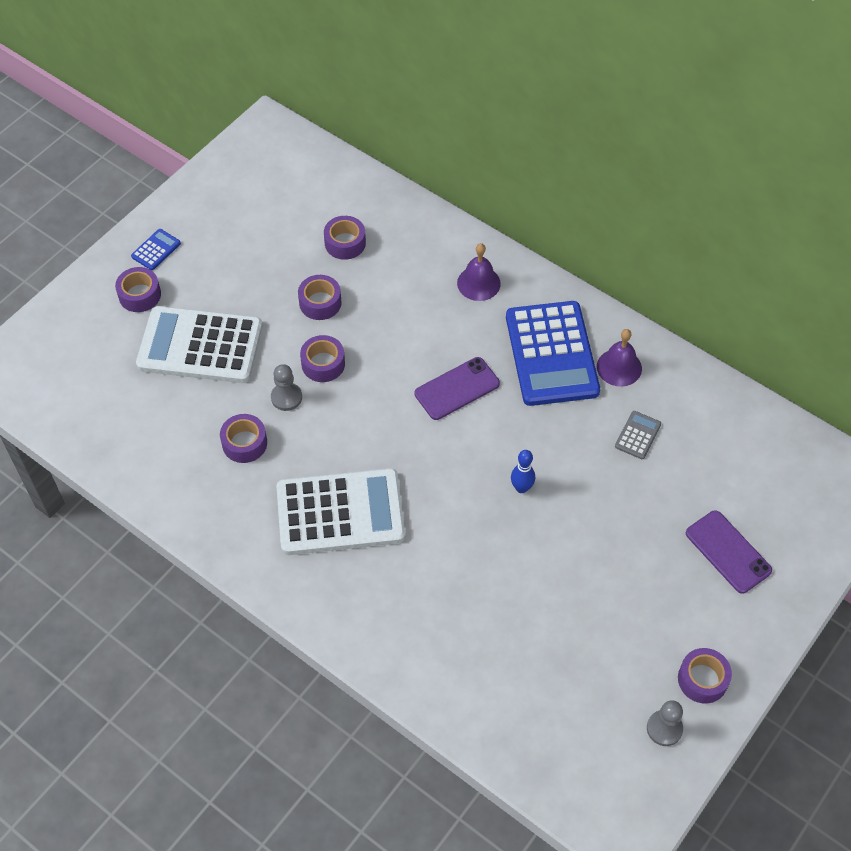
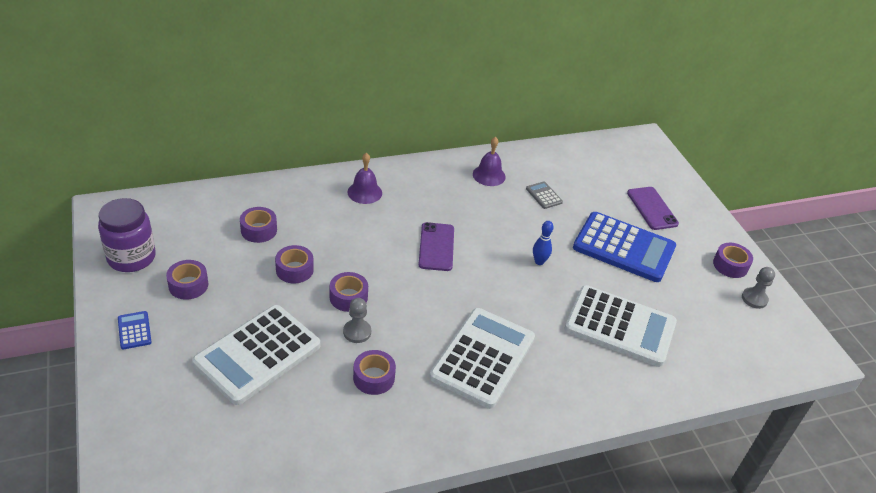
camera: 60 degrees left, 15 degrees down
purple tape [115,267,161,312] -> purple tape moved to [166,260,208,300]
blue calculator [506,301,600,406] -> blue calculator moved to [573,212,676,282]
purple phone [686,510,772,594] -> purple phone turned 75 degrees clockwise [627,187,679,230]
none -> purple jar [98,198,156,272]
none -> white calculator [565,285,677,367]

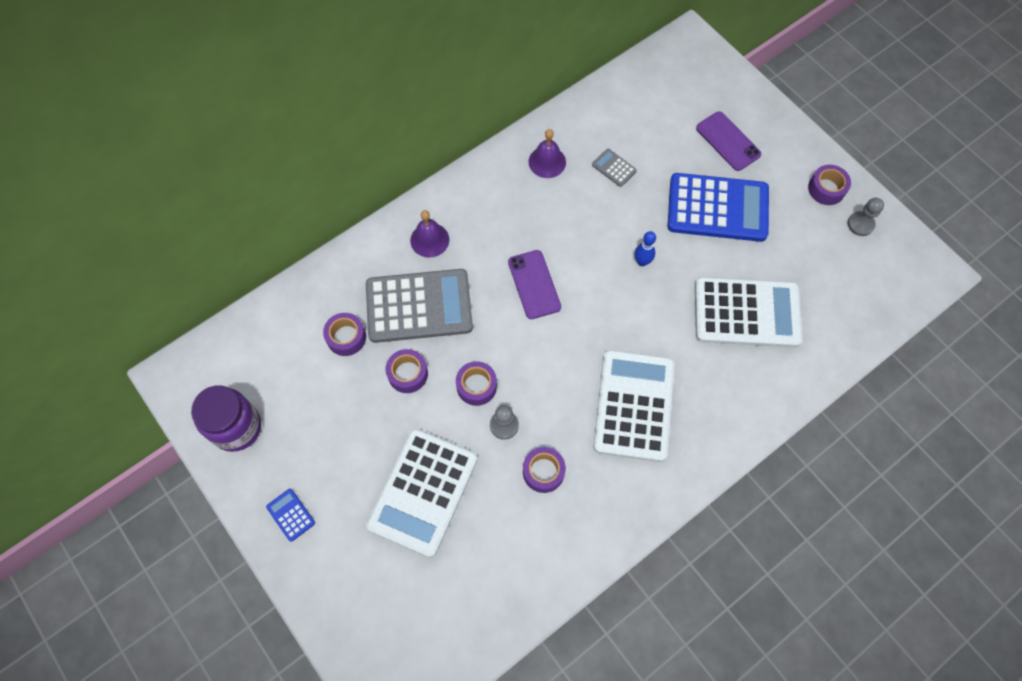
camera: 15 degrees left, 25 degrees up
purple tape [166,260,208,300] -> none
none -> grey calculator [366,269,473,343]

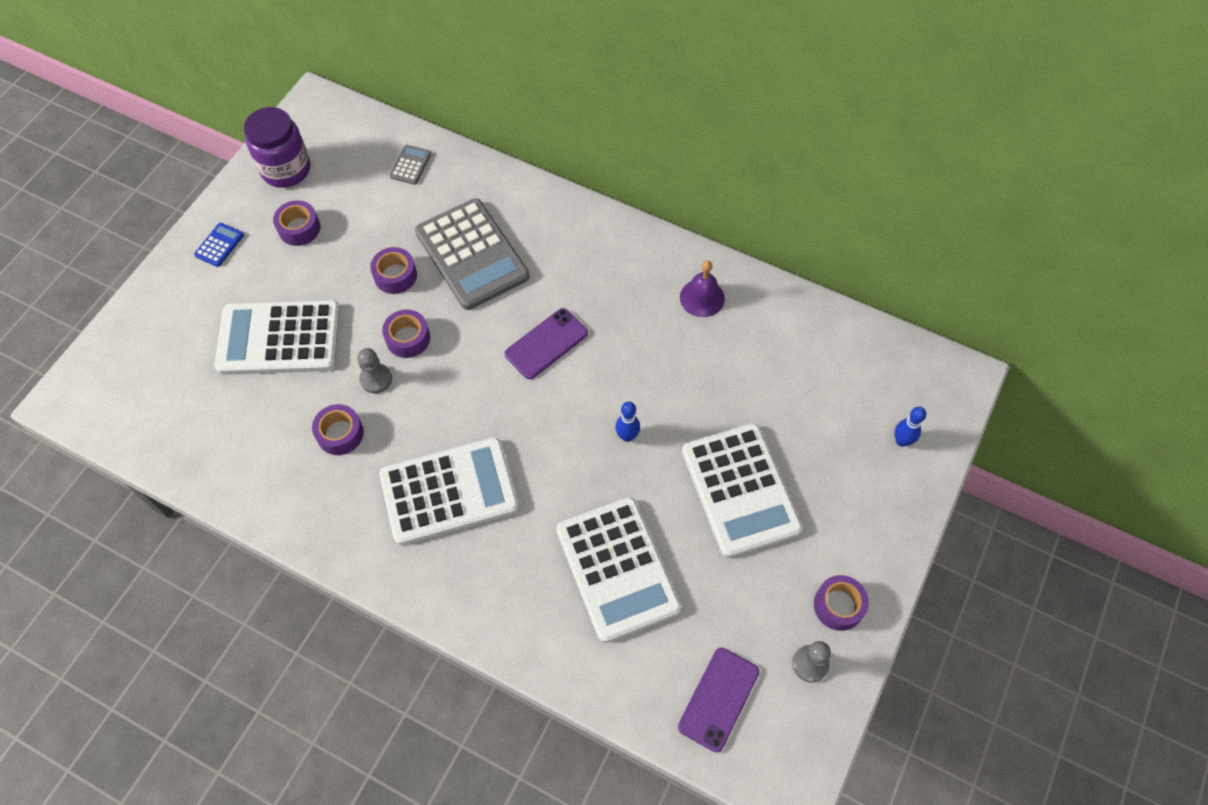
camera: 65 degrees right, 5 degrees down
purple tape [323,313,366,356] -> purple tape moved to [273,200,320,246]
purple bell [410,210,449,258] -> none
grey calculator [592,149,637,187] -> grey calculator moved to [390,145,431,185]
blue calculator [667,173,769,242] -> white calculator [682,423,802,558]
purple phone [696,111,761,171] -> purple phone moved to [678,648,759,752]
none -> blue bowling pin [894,407,926,447]

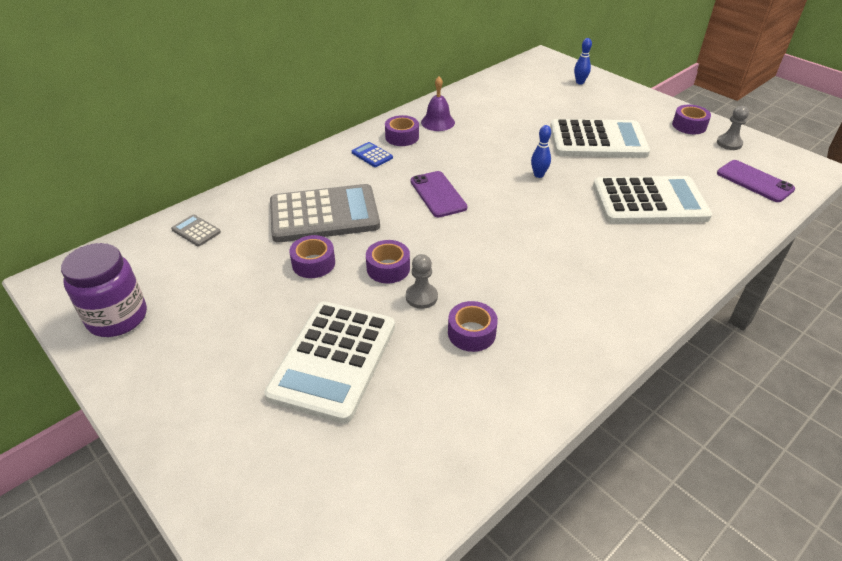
camera: 70 degrees left, 20 degrees down
blue calculator [194,223,244,267] -> blue calculator moved to [352,142,393,167]
purple tape [273,200,320,246] -> purple tape moved to [385,115,419,146]
white calculator [379,437,519,545] -> none

